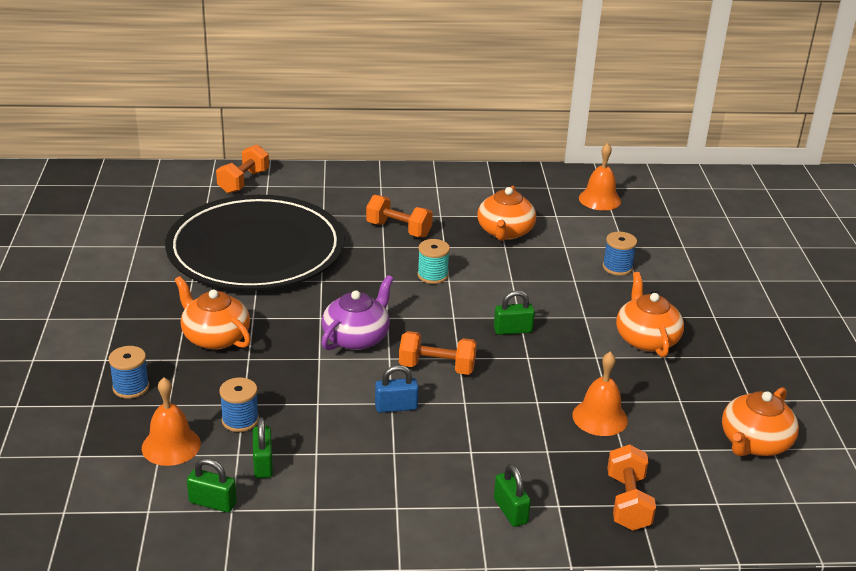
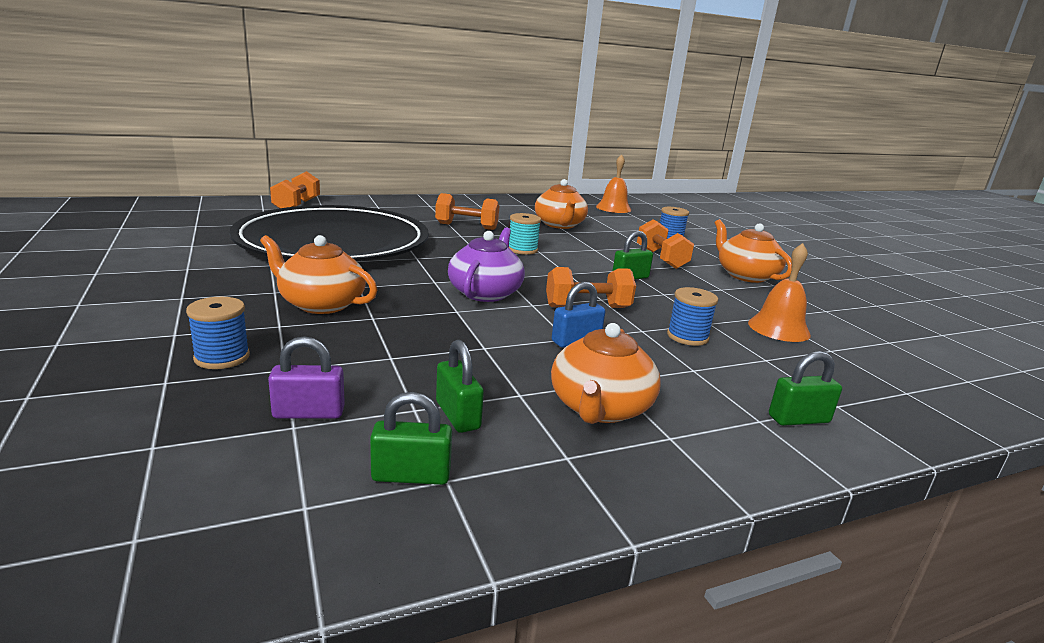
camera: 20 degrees left, 10 degrees down
orange bell [142,378,201,466] -> purple padlock [268,336,345,419]
blue spool [219,377,259,432] -> blue spool moved to [667,287,718,346]
green padlock [494,464,531,527] -> green padlock turned 60 degrees counterclockwise [769,351,842,426]
orange dumbbell [607,444,656,531] -> orange dumbbell moved to [637,219,694,269]
orange teapot [722,387,799,456] -> orange teapot moved to [551,323,661,424]

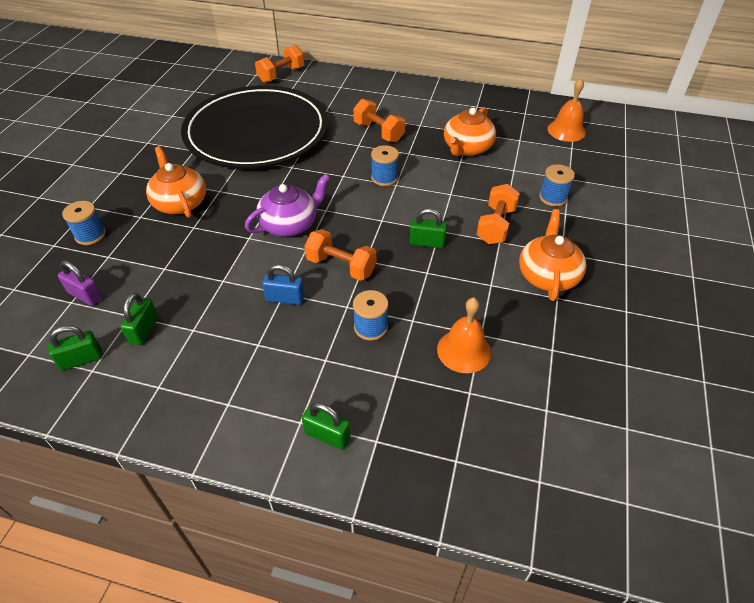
camera: 40 degrees right, 25 degrees up
green padlock [370,392,452,485] -> green padlock turned 60 degrees counterclockwise [48,325,102,371]
turquoise spool [509,213,541,255] -> blue spool [371,145,399,186]
orange teapot [551,323,661,424] -> none

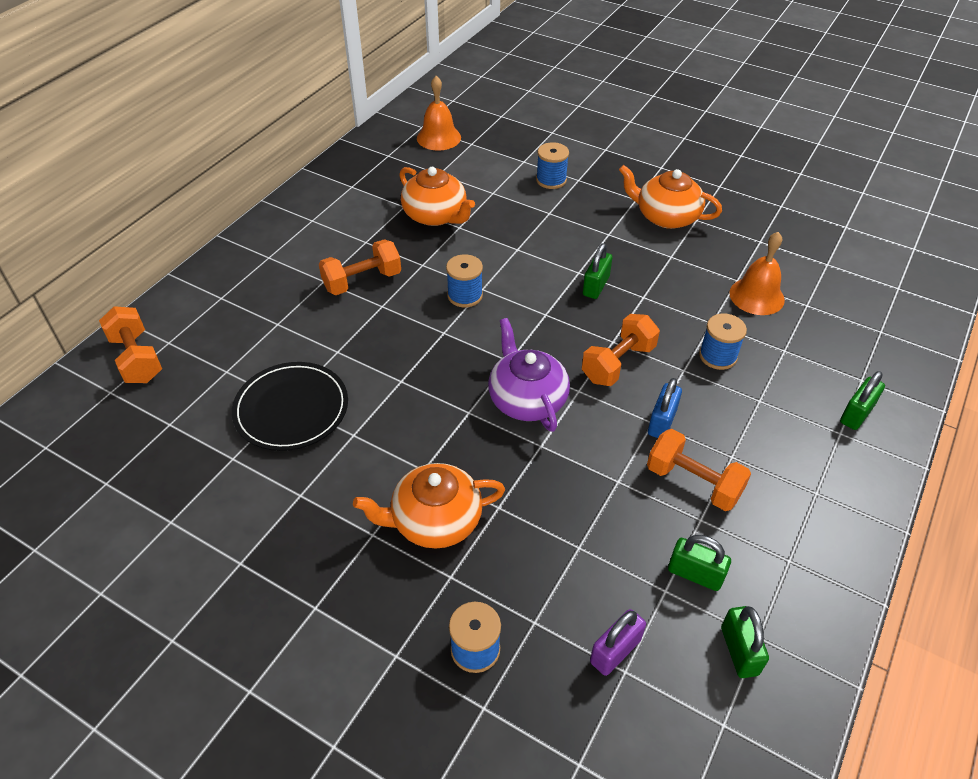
camera: 75 degrees left, 0 degrees up
black plate [181,86,328,169] -> black plate [232,362,348,451], size x0.49
orange dumbbell [476,184,520,244] -> orange dumbbell moved to [647,429,751,511]

